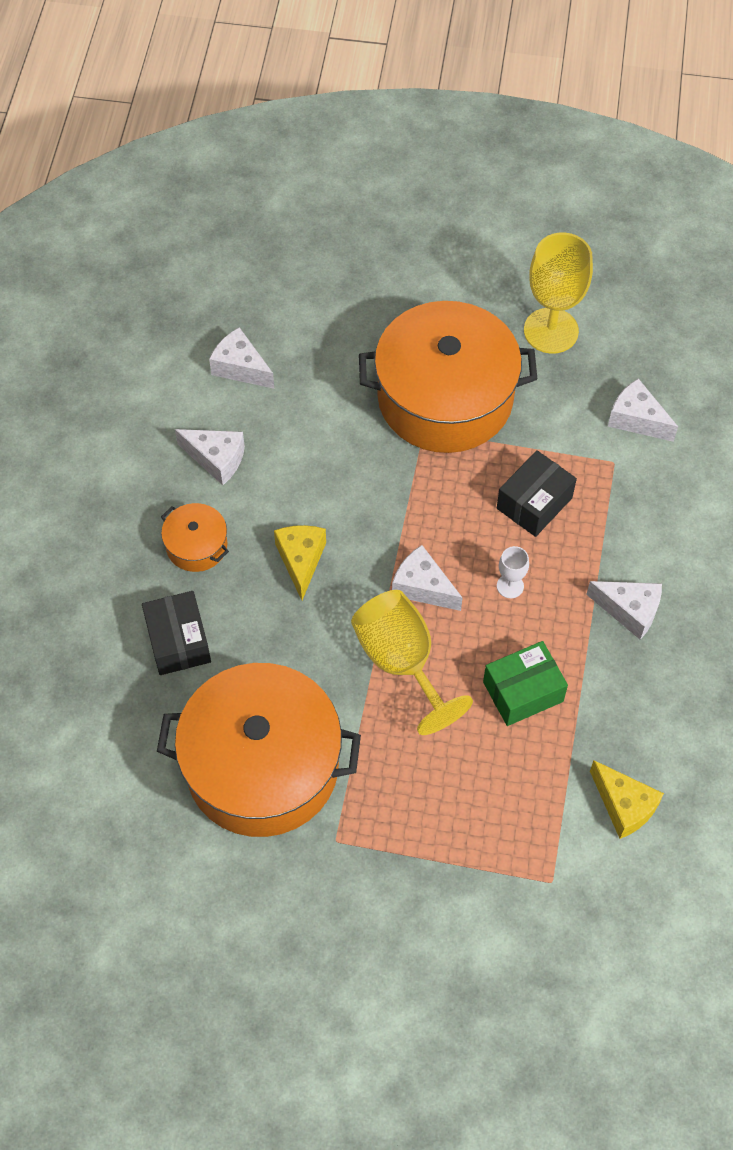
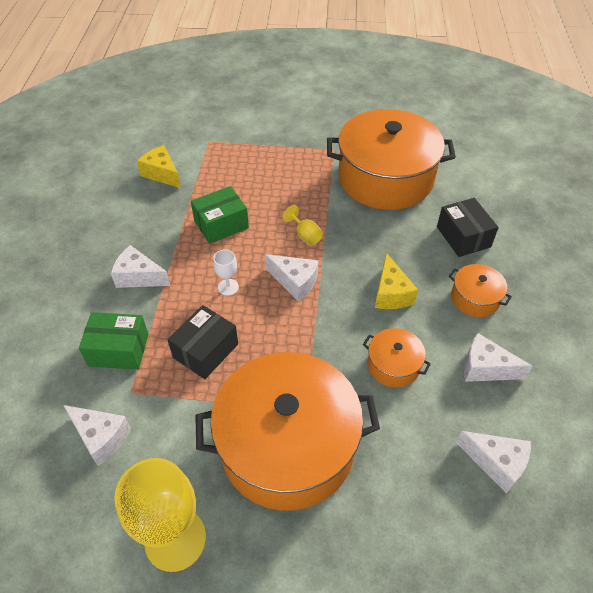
camera: 175 degrees right, 10 degrees down
yellow goblet [351,590,473,735] -> yellow goblet [283,205,323,246], size x0.45
none -> green box [79,312,148,370]
none -> orange pot [363,328,431,388]

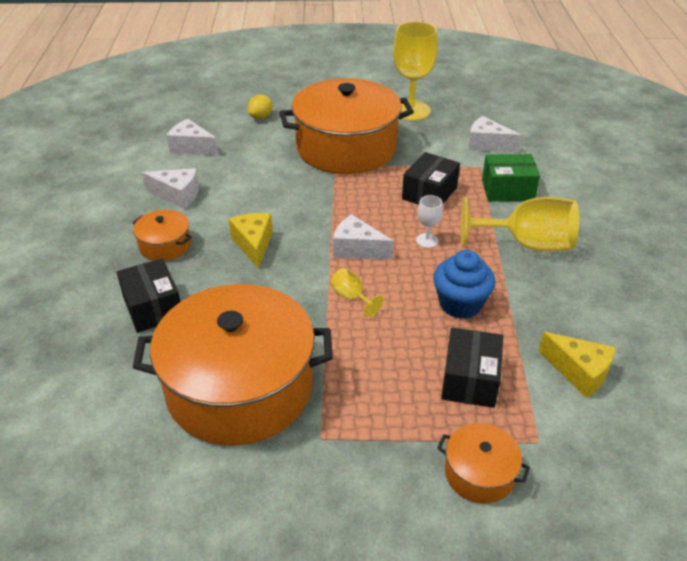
camera: 175 degrees right, 10 degrees down
white cheese [111,245,170,288] -> yellow goblet [461,197,579,251]
green box [191,186,249,244] -> blue cupcake [433,250,496,319]
orange pot [363,328,431,388] -> orange pot moved to [437,423,530,504]
none -> yellow lemon [248,95,273,119]
none -> black box [441,327,503,408]

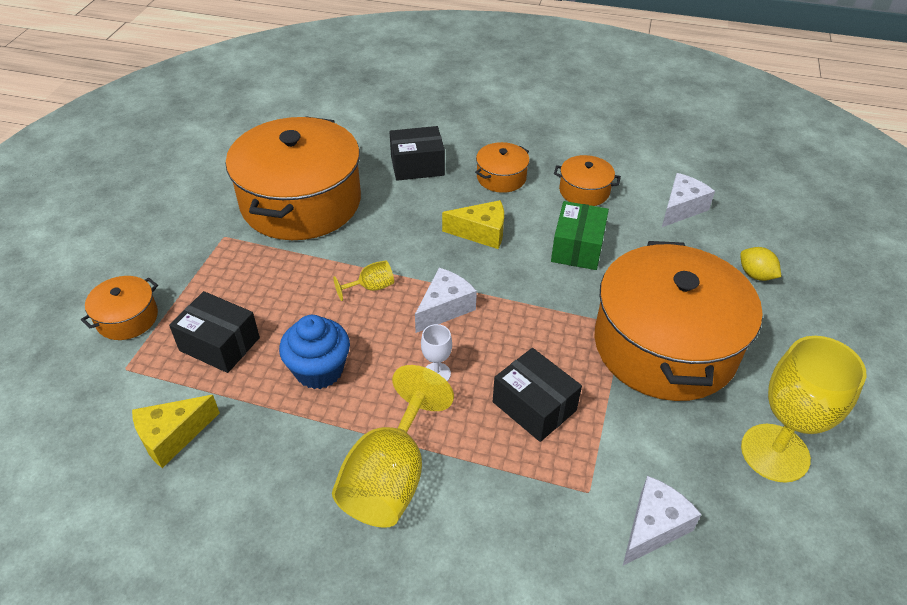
camera: 105 degrees right, 5 degrees up
white cheese [142,168,199,209] -> orange pot [554,155,621,206]
green box [482,154,540,201] -> green box moved to [551,201,609,270]

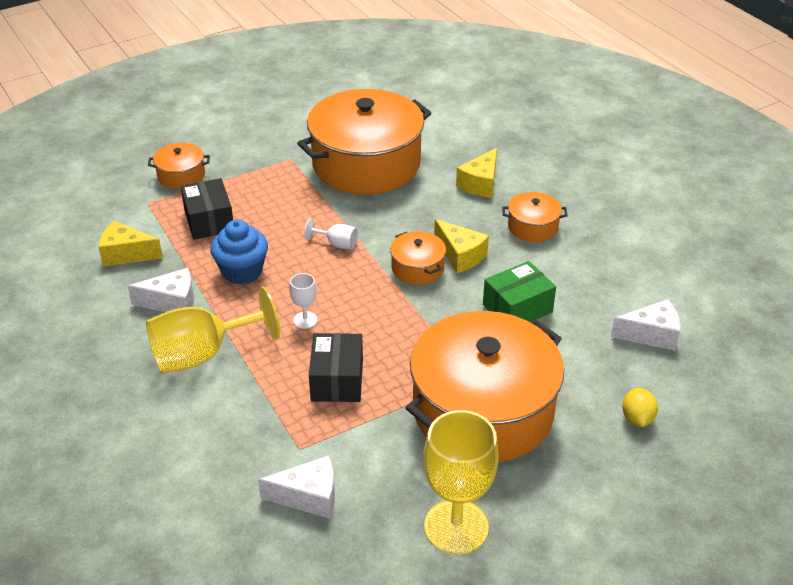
camera: 45 degrees right, 5 degrees down
yellow goblet [333,260,394,301] -> white goblet [304,218,358,249]
black box [389,126,445,181] -> yellow cheese [456,148,497,198]
white cheese [415,268,477,333] -> white cheese moved to [128,268,194,312]
orange pot [554,155,621,206] -> orange pot moved to [390,231,446,285]

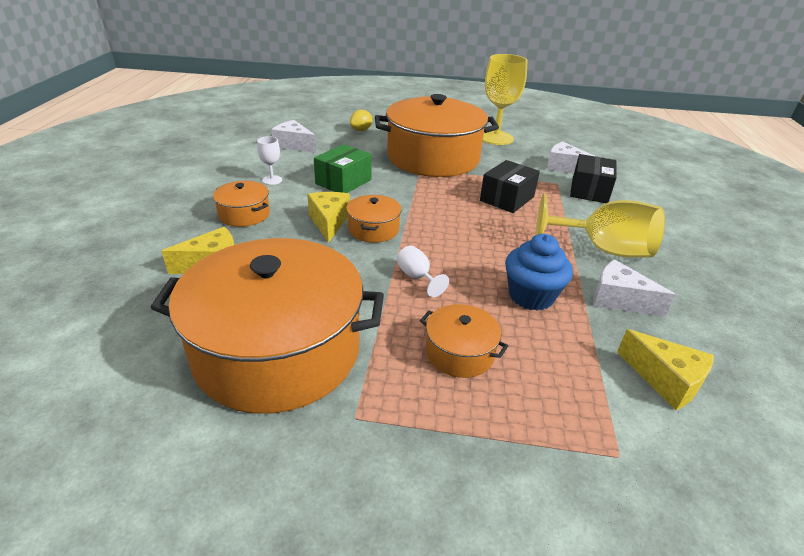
camera: 145 degrees left, 5 degrees down
orange pot [148,143,210,189] -> orange pot moved to [420,304,508,378]
black box [181,178,233,240] -> black box moved to [570,154,617,203]
white goblet [289,273,318,329] -> white goblet moved to [257,136,282,185]
green box [483,261,556,322] -> green box turned 60 degrees counterclockwise [314,144,372,193]

